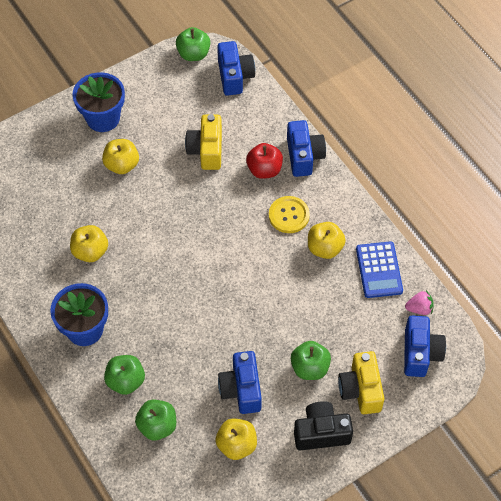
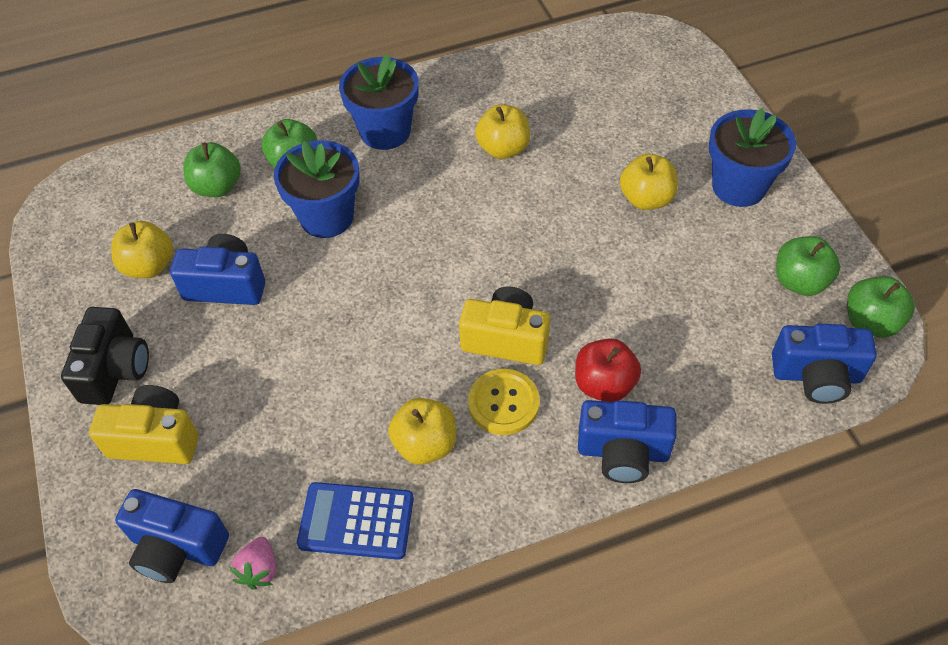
camera: 105 degrees right, 5 degrees down
yellow camera [185,114,222,170] -> yellow camera moved to [459,286,550,365]
green apple [291,341,331,380] -> green apple moved to [776,236,840,296]
none -> blue flower pot [273,140,360,238]

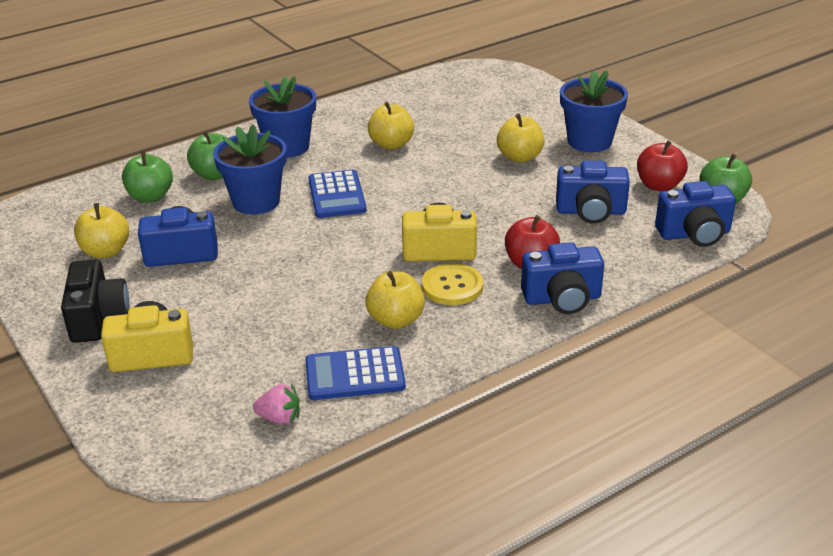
camera: 15 degrees left, 20 degrees down
blue camera [115,489,229,583] -> blue camera moved to [556,161,630,224]
pink strawberry [229,537,276,590] -> pink strawberry turned 75 degrees counterclockwise [253,383,300,424]
green apple [776,236,840,296] -> red apple [637,140,688,191]
none -> blue calculator [308,170,367,218]

